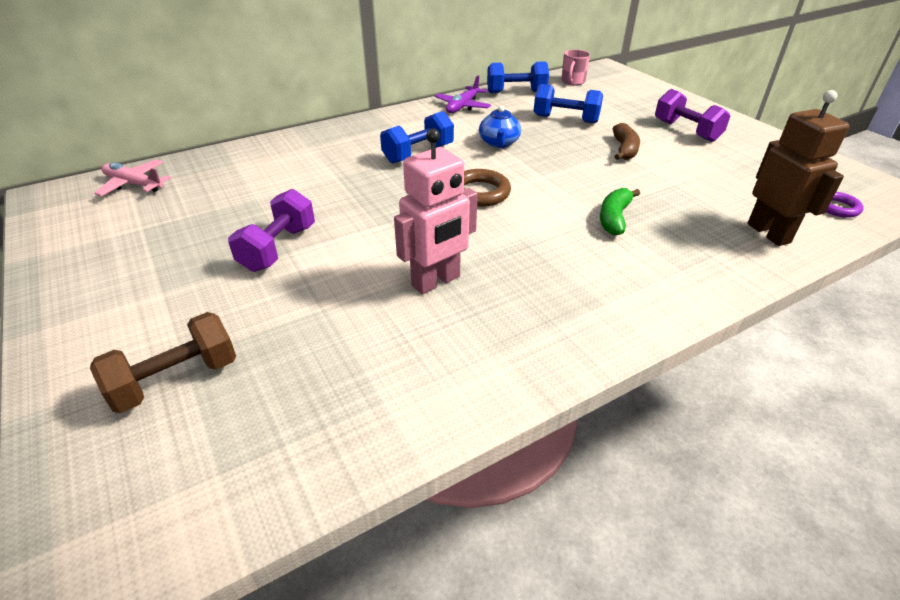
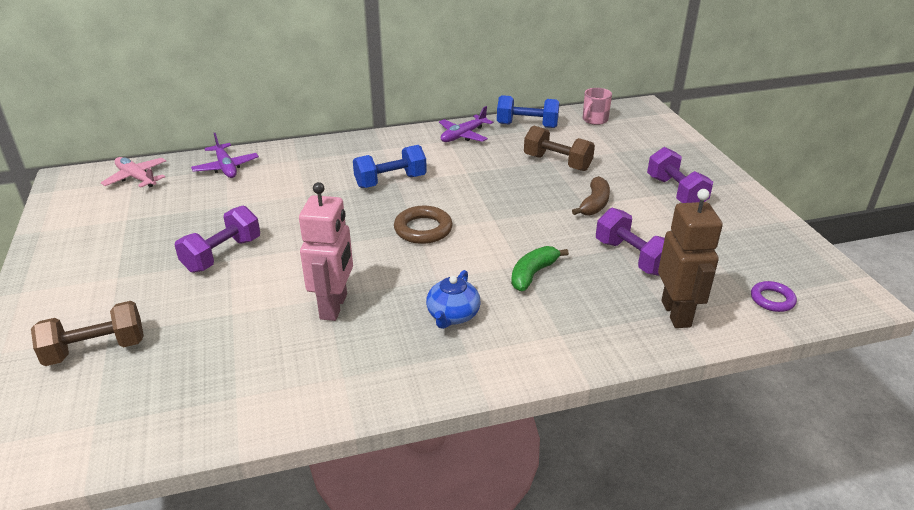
camera: 15 degrees right, 5 degrees down
pink robot [394,128,478,294] -> pink robot turned 60 degrees counterclockwise [299,182,353,321]
blue teapot [479,106,521,148] -> blue teapot moved to [426,270,481,329]
blue dumbbell [534,84,603,124] -> brown dumbbell [524,125,595,171]
none -> purple plane [191,133,259,178]
none -> purple dumbbell [596,208,665,276]

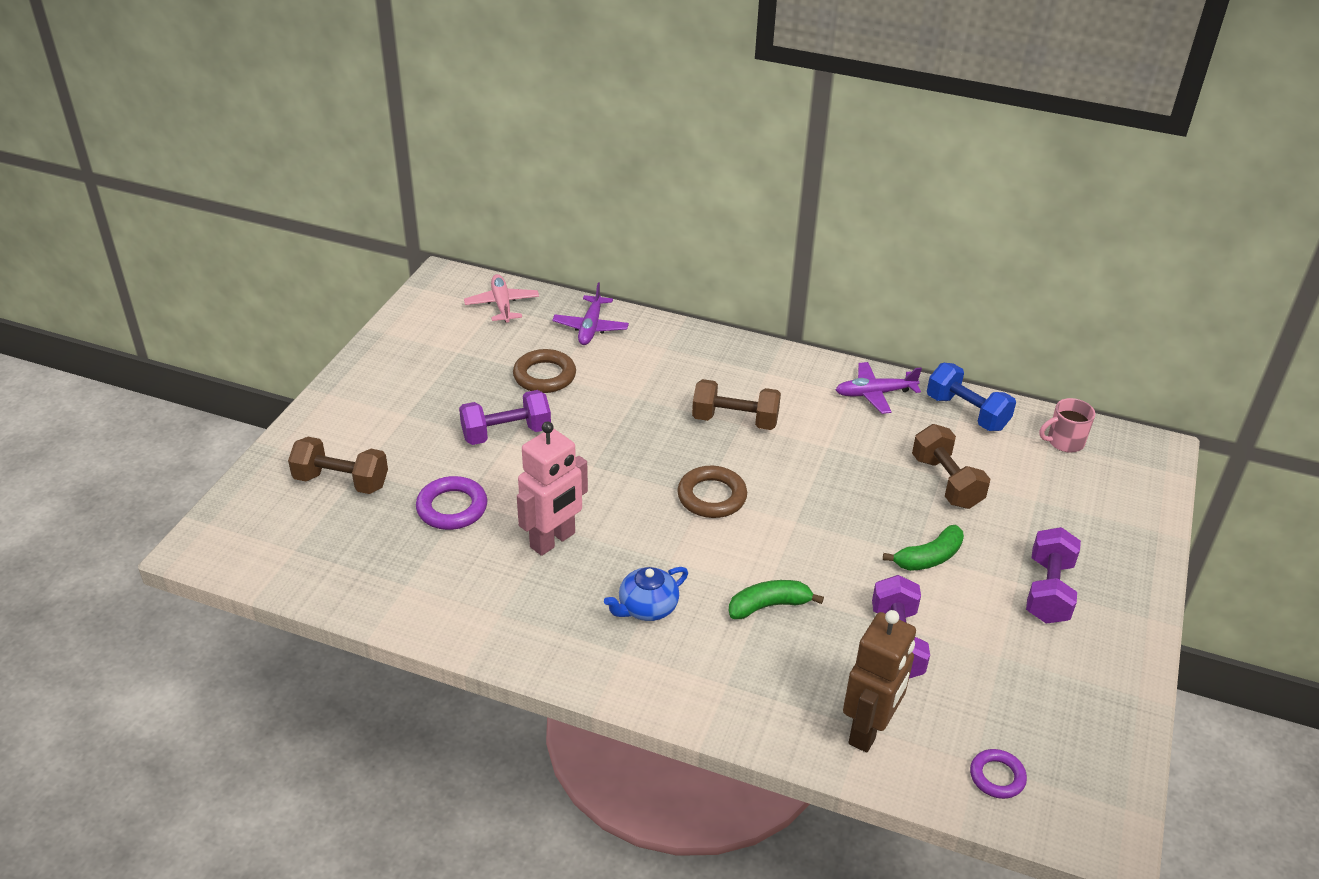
camera: 35 degrees right, 5 degrees up
blue dumbbell [353,145,427,188] -> brown dumbbell [692,379,781,430]
brown banana [572,176,610,216] -> green banana [883,525,964,571]
none -> purple ring [416,476,487,530]
none -> brown ring [513,349,576,393]

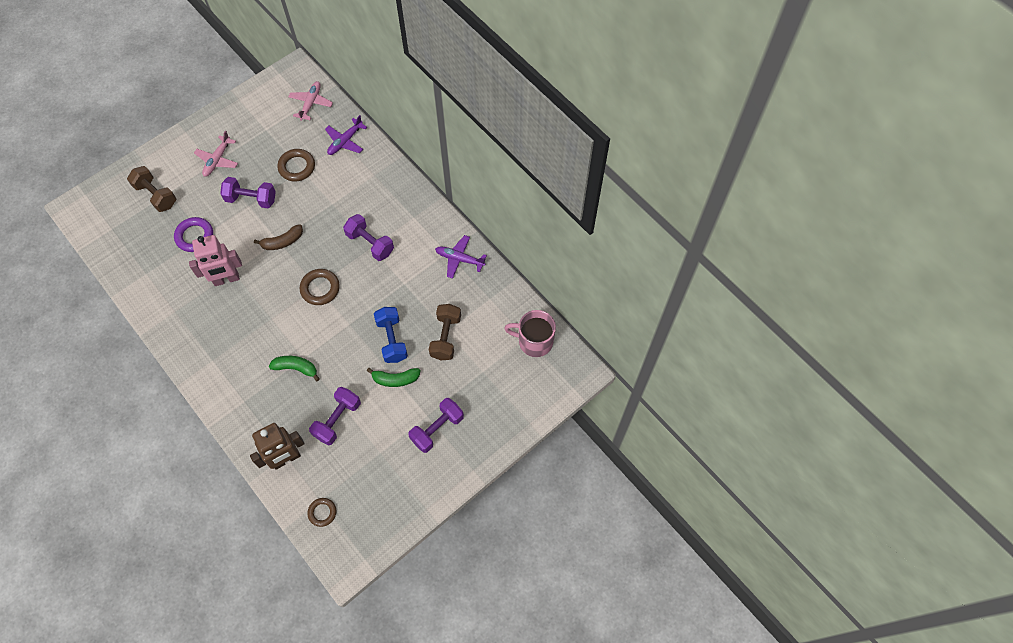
camera: 30 degrees right, 25 degrees up
blue teapot [604,567,688,621] -> none
brown dumbbell [692,379,781,430] -> purple dumbbell [343,214,394,261]
blue dumbbell [927,363,1016,431] -> blue dumbbell moved to [374,307,408,363]
purple ring [970,749,1027,799] -> brown ring [307,498,336,527]
pink mug [1039,398,1095,453] -> pink mug [504,310,556,357], size x1.51
none -> pink plane [194,131,238,177]
none -> brown banana [254,224,303,250]

